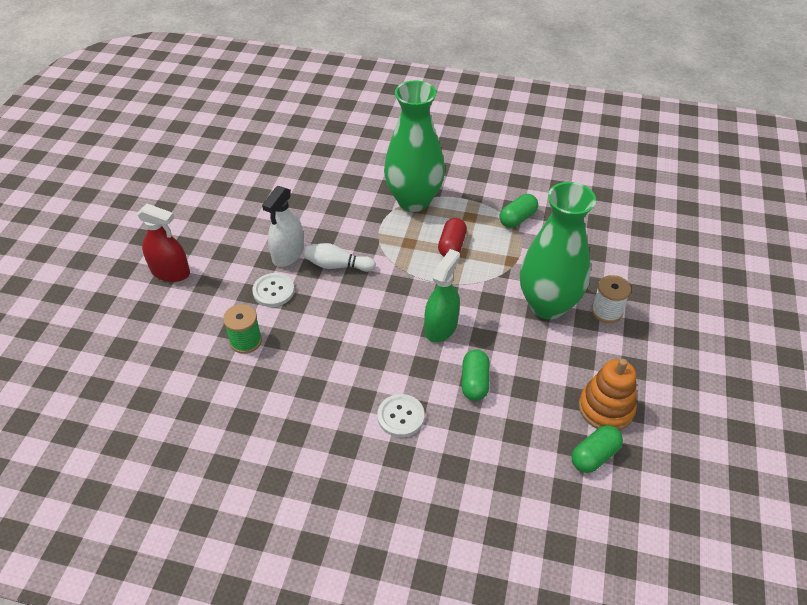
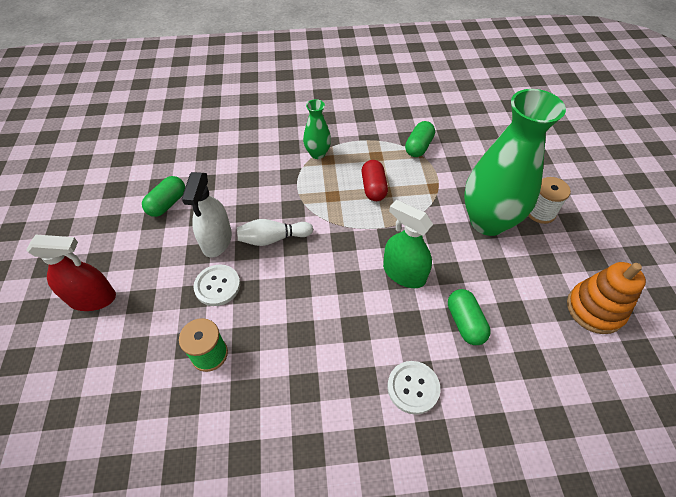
camera: 20 degrees left, 5 degrees up
green vase [384,80,445,212] -> green vase [303,99,331,159], size x0.47
green spray bottle [424,249,460,342] -> green spray bottle turned 60 degrees counterclockwise [383,200,433,288]
green capsule [572,425,623,473] -> green capsule moved to [142,176,185,217]

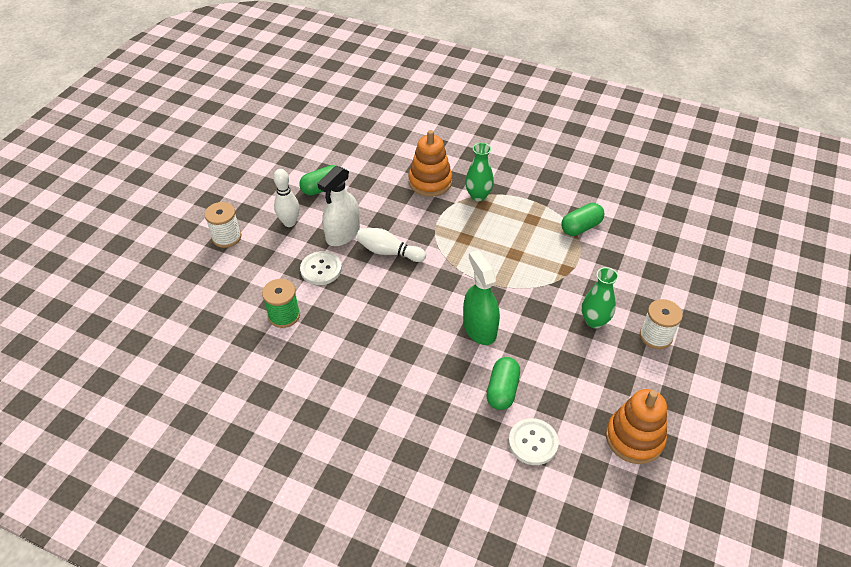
camera: 30 degrees right, 5 degrees down
red spray bottle [26,235,116,311] -> white spool [204,202,241,248]
red capsule [362,160,388,201] -> none
white button [387,361,440,415] -> white button moved to [509,418,559,465]
green vase [464,89,566,236] -> green vase [582,267,618,329], size x0.47
none -> white bowling pin [273,169,300,227]
none -> orange stacking toy [409,130,452,197]

